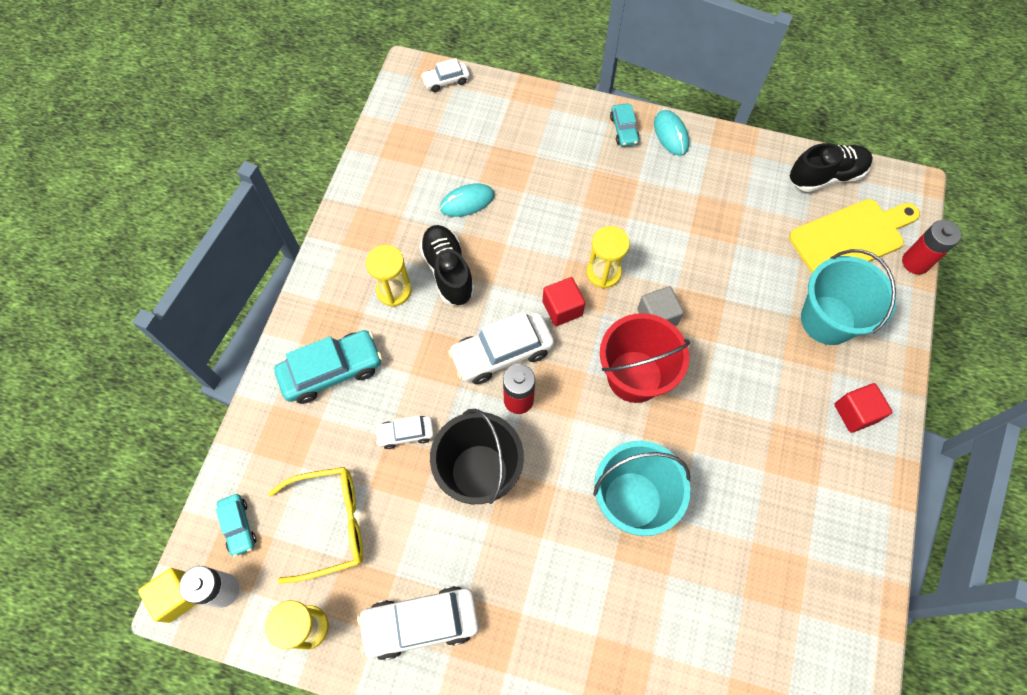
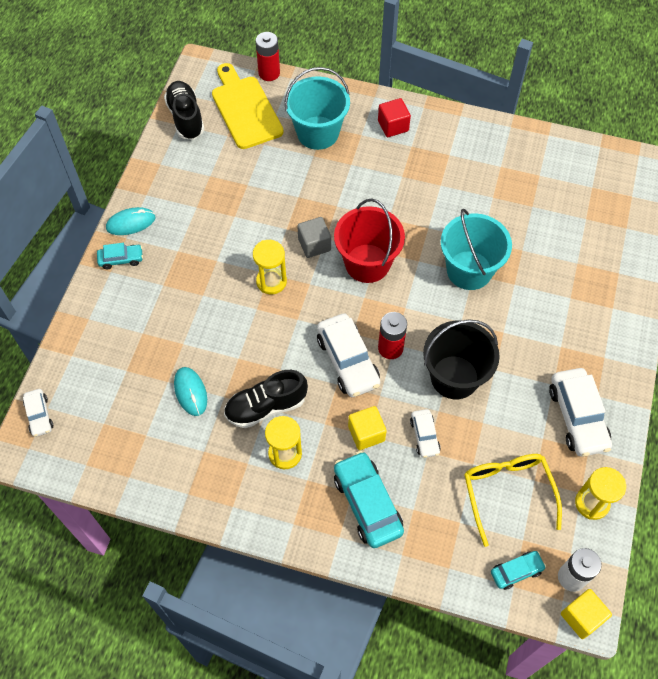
camera: 90 degrees left, 5 degrees down
red cube [543,277,585,326] -> none
none -> yellow cube [348,406,387,450]

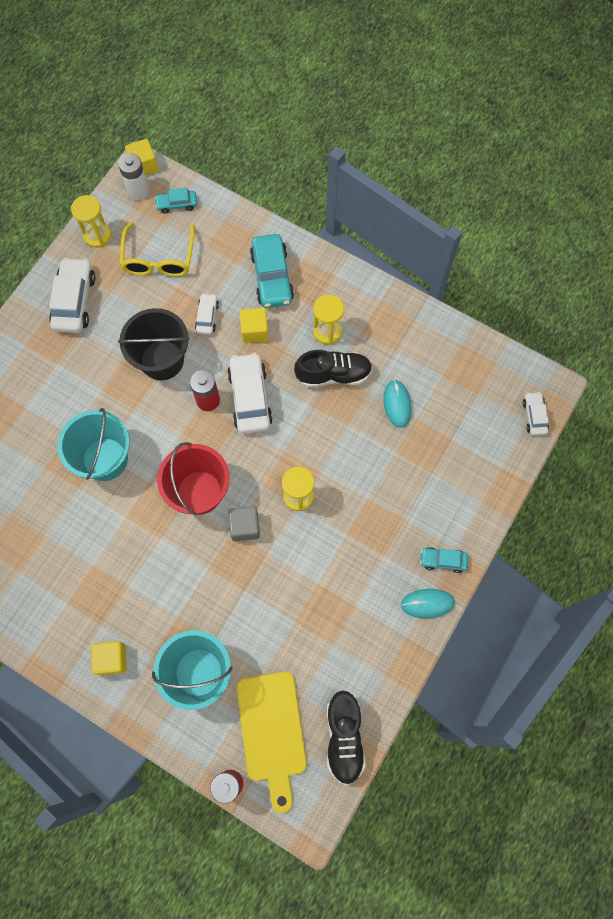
camera: 165 degrees left, 10 degrees up
red cube [378,98,411,137] -> yellow cube [91,641,127,676]

